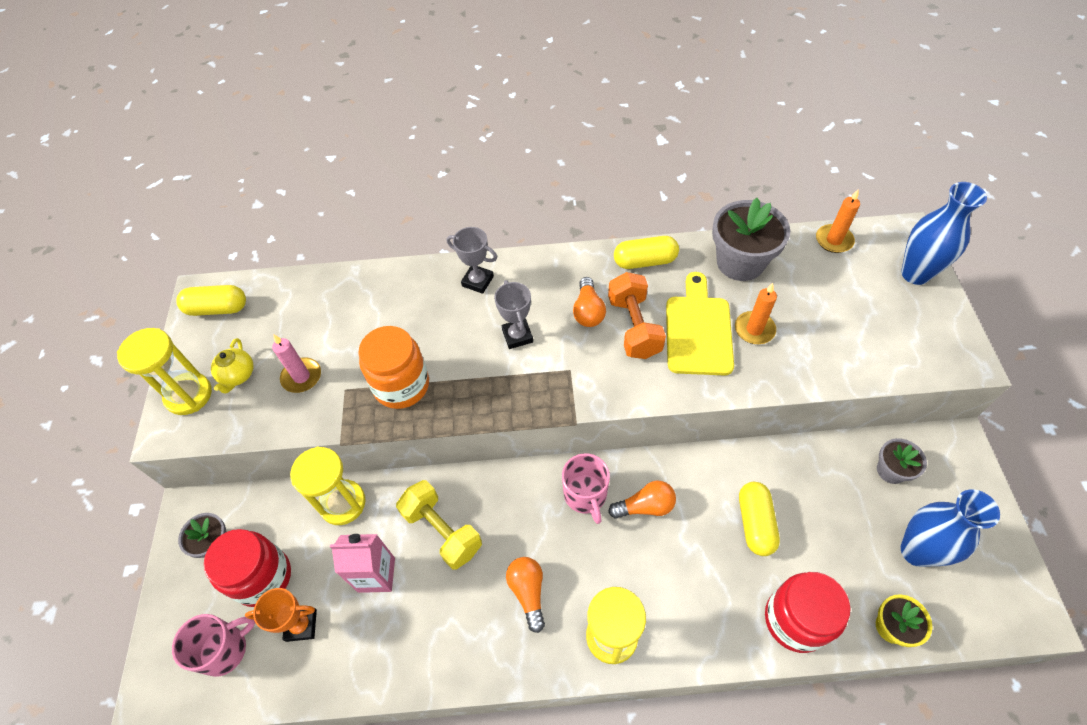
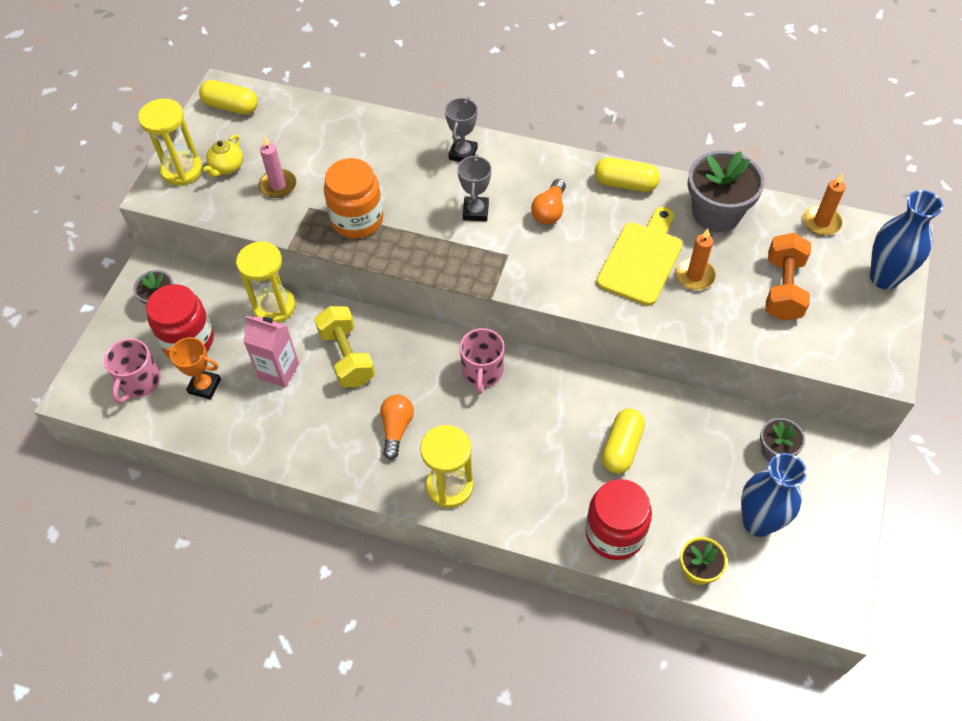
camera: 20 degrees right, 0 degrees up
pink mug [172,614,255,677] -> pink mug turned 120 degrees clockwise [104,339,161,404]
grey trophy [447,227,497,294] -> grey trophy turned 60 degrees clockwise [445,97,478,162]
orange dumbbell [608,272,666,359] -> orange dumbbell moved to [765,233,811,321]
orange light bulb [608,481,676,519] -> none

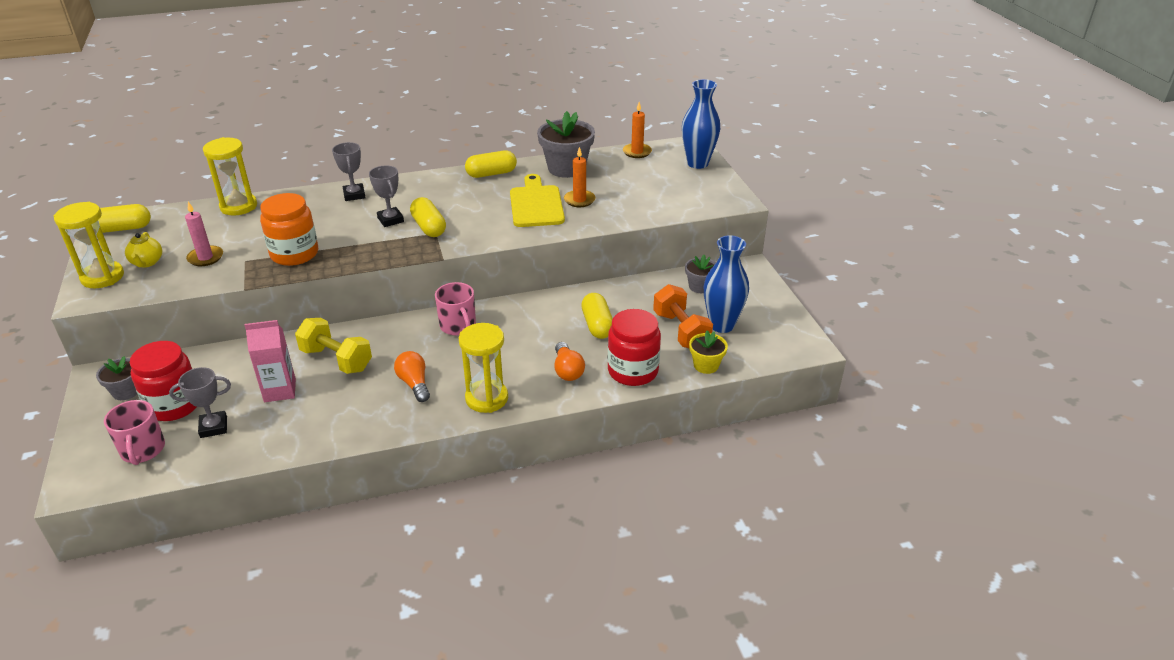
camera: 35 degrees left, 20 degrees down
orange trophy [164,337,221,399] -> grey trophy [169,367,231,438]
yellow hourglass [236,242,295,323] -> yellow hourglass moved to [203,137,257,216]
orange light bulb [531,179,566,224] -> orange light bulb moved to [554,342,585,381]
orange dumbbell [765,233,811,321] -> orange dumbbell moved to [653,284,713,348]
none -> yellow capsule [410,197,446,237]

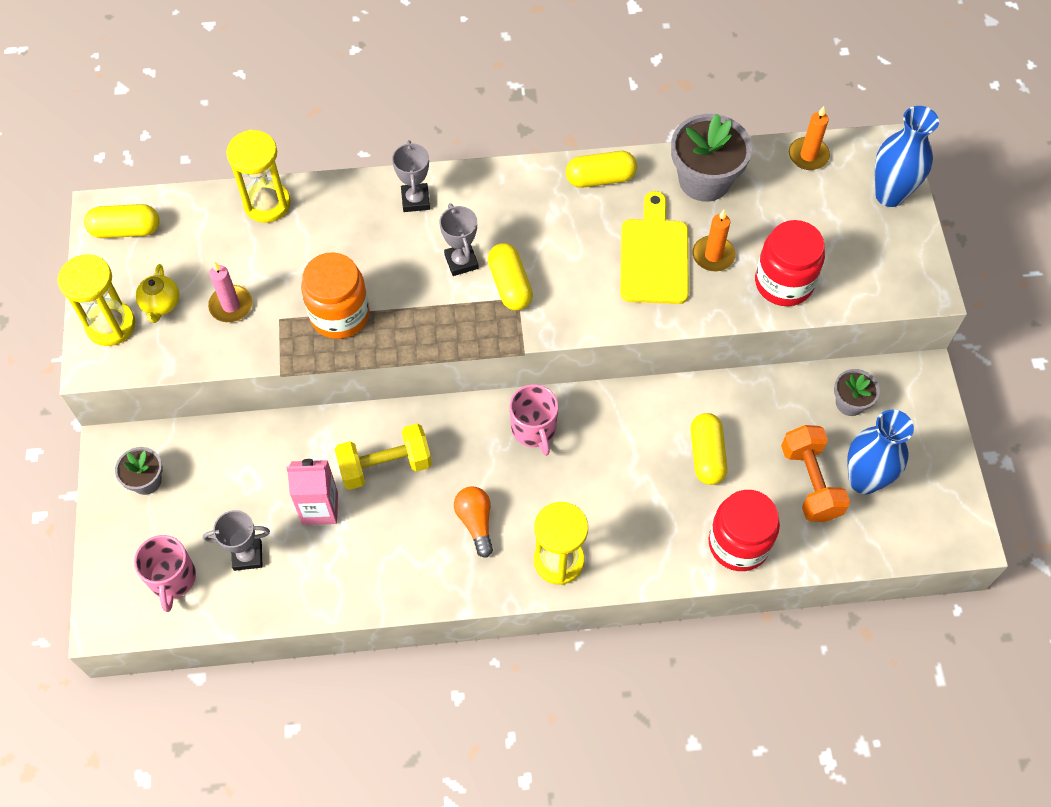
camera: 10 degrees right, 25 degrees up
red jar [130,341,197,421] -> red jar moved to [755,220,825,306]
yellow dumbbell [295,318,372,374] -> yellow dumbbell turned 60 degrees counterclockwise [335,424,432,490]
orange light bulb [554,342,585,381] -> none
yellow flower pot [689,330,728,374] -> none

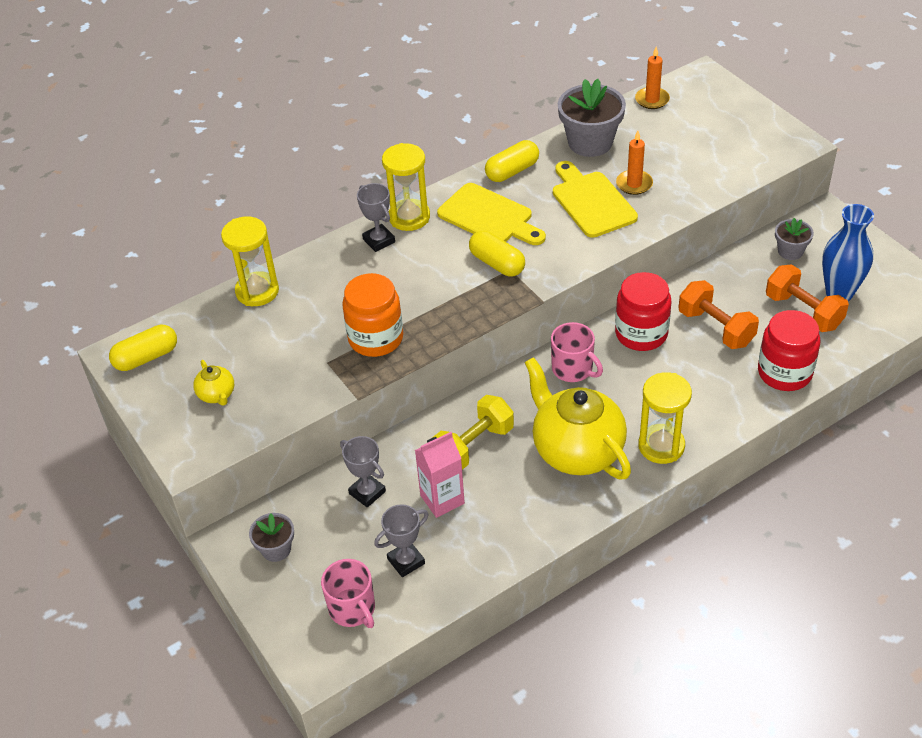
camera: 25 degrees left, 15 degrees down
yellow hourglass [57,254,135,346] -> yellow hourglass moved to [382,143,430,231]
pink candle [208,261,252,322] -> none
grey trophy [439,203,479,276] -> grey trophy moved to [340,436,386,508]
orange light bulb [454,486,493,558] -> yellow teapot [525,357,631,479]
yellow capsule [691,413,727,485] -> orange dumbbell [679,280,759,349]
red jar [755,220,825,306] -> red jar moved to [615,272,671,351]
blue vase [875,106,939,207] -> none
none -> yellow cutting board [437,183,546,245]

